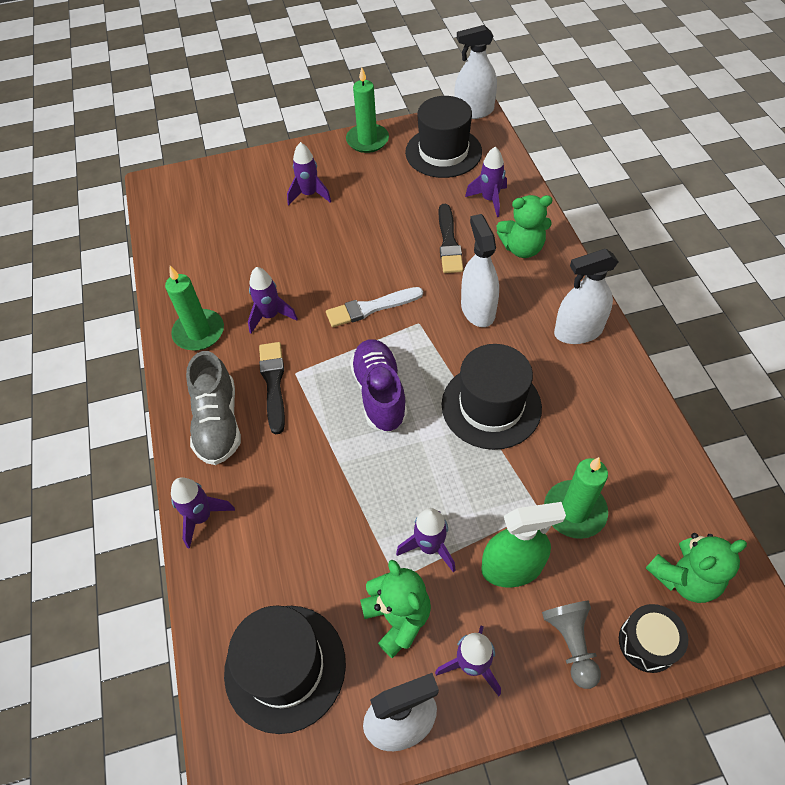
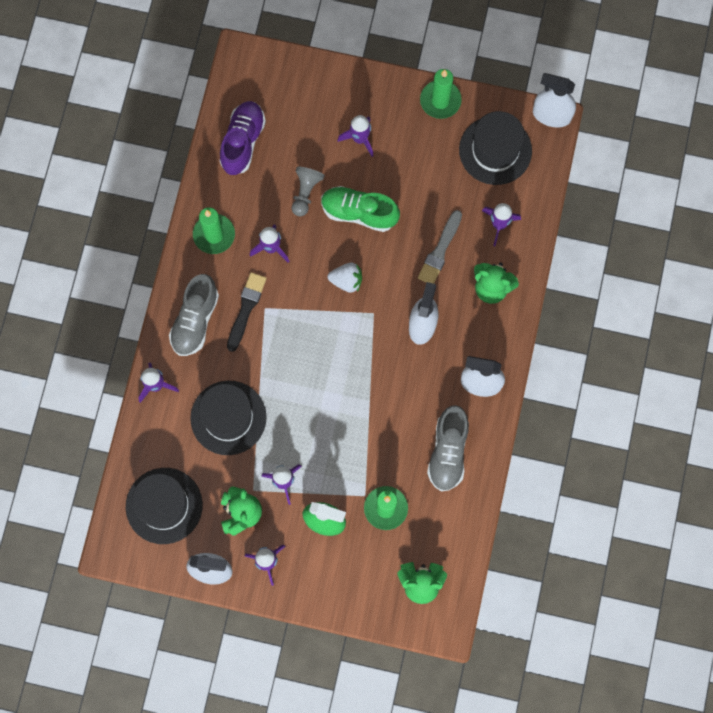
camera: 25 degrees right, 20 degrees up
white brush [326,287,423,327] -> white strawberry [328,263,362,293]
purple shoe [350,339,408,432] -> purple shoe moved to [219,101,266,175]
black brush [439,204,463,273] -> grey brush [418,210,462,284]
black hat [442,344,542,450] -> black hat moved to [190,381,266,455]
grey pawn [542,601,601,689] -> grey pawn moved to [292,166,325,216]
black drum [619,604,688,673] -> none
none -> green shoe [321,186,400,232]
none -> grey shoe [427,405,469,492]

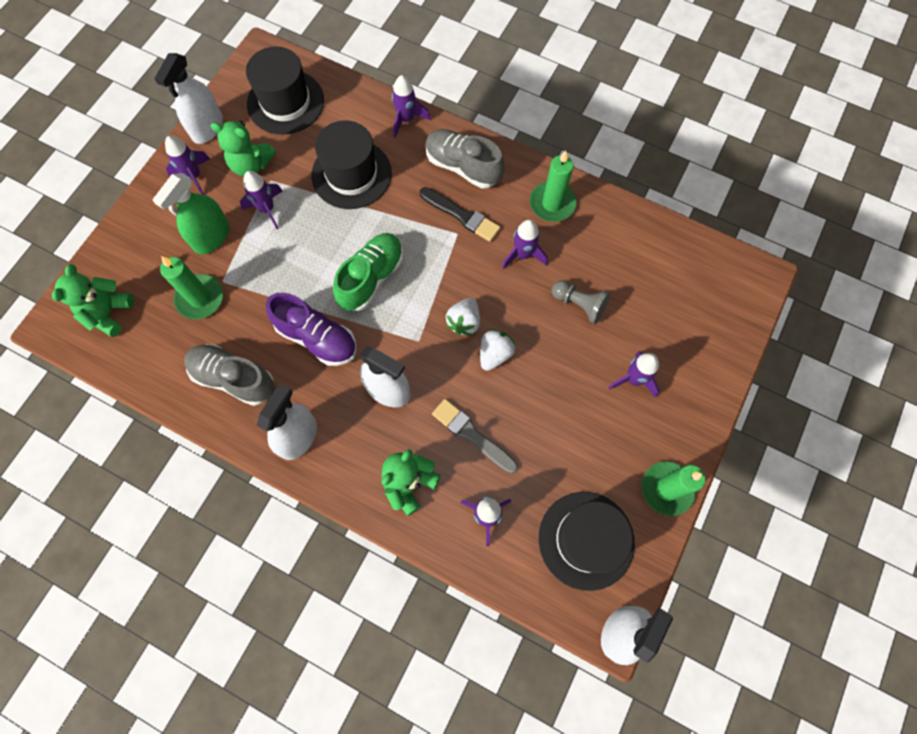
camera: 105 degrees right, 5 degrees down
purple shoe [219,101,266,175] -> purple shoe moved to [266,293,357,366]
green shoe [321,186,400,232] -> green shoe moved to [333,233,404,311]
none -> white strawberry [480,329,515,371]

